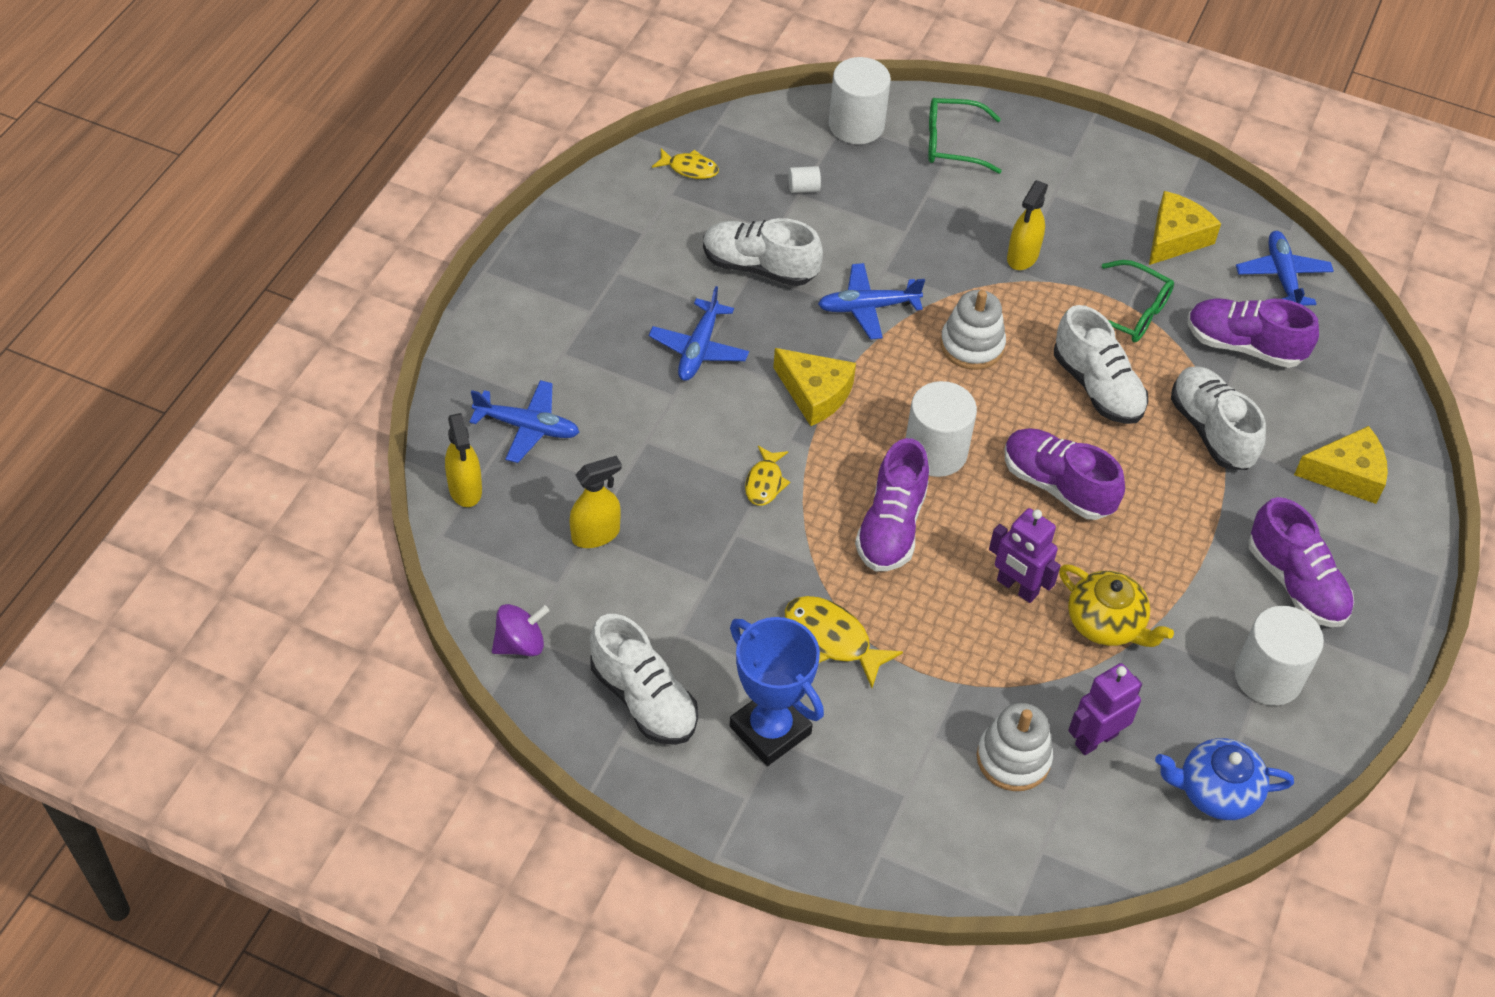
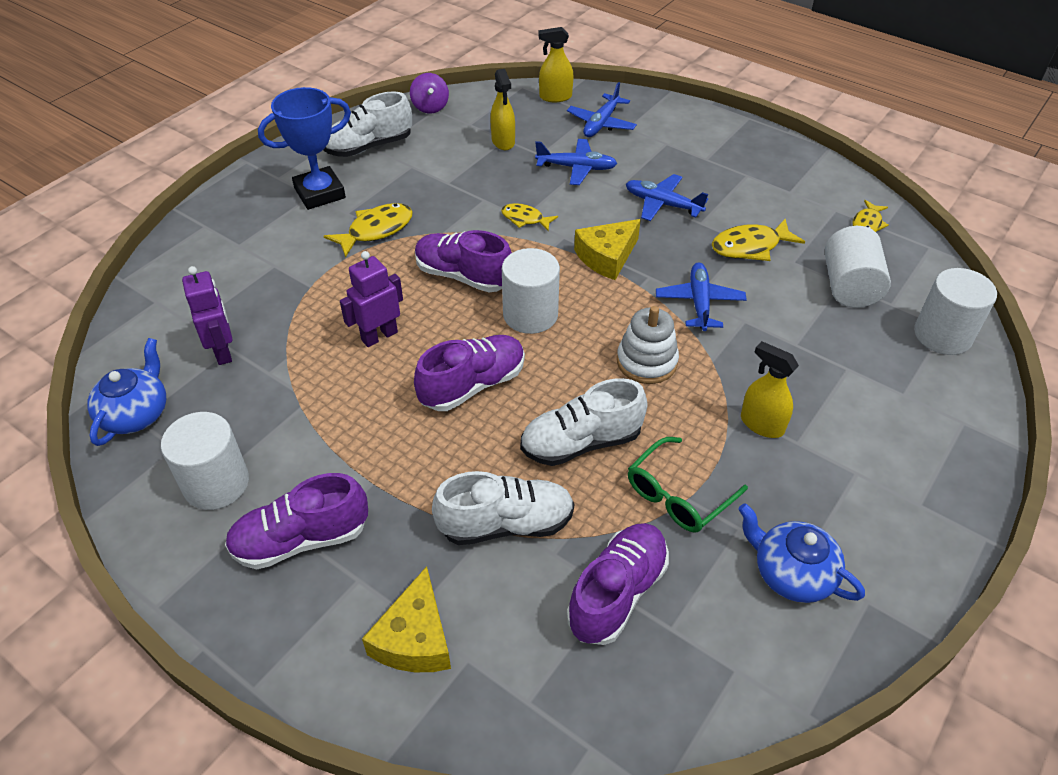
camera: 105 degrees right, 5 degrees down
white shoe [703,218,823,286] -> yellow fish [712,219,805,261]
white cylinder [788,166,821,193] -> white cylinder [825,226,891,308], size x2.32
green glasses [928,98,1002,174] -> none
white stacking toy [977,703,1053,791] -> none
yellow teapot [1059,564,1174,647] -> none
yellow cheese [1149,191,1221,265] -> blue teapot [738,503,865,603]
blue plane [1236,231,1334,306] -> blue plane moved to [535,139,618,185]

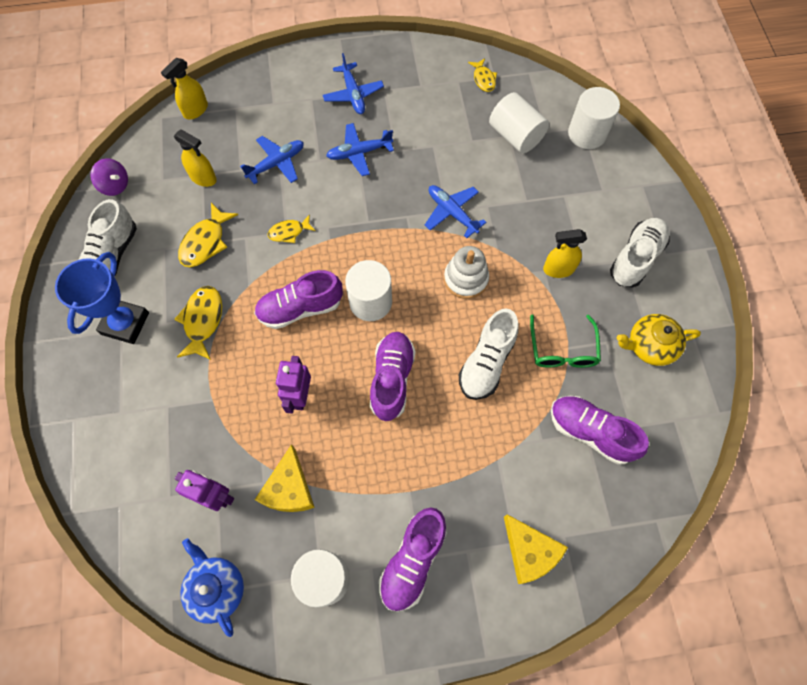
camera: 45 degrees left, 20 degrees up
white shoe [432,471,574,545] -> white shoe moved to [610,218,670,287]
blue plane [567,82,637,137] -> blue plane moved to [323,53,384,114]
purple shoe [567,523,669,645] -> purple shoe turned 45 degrees counterclockwise [551,396,649,465]
yellow cheese [574,219,641,280] -> yellow cheese moved to [255,444,315,512]
yellow fish [712,219,805,261] -> yellow fish moved to [178,203,238,267]
blue teapot [738,503,865,603] -> yellow teapot [617,314,701,366]

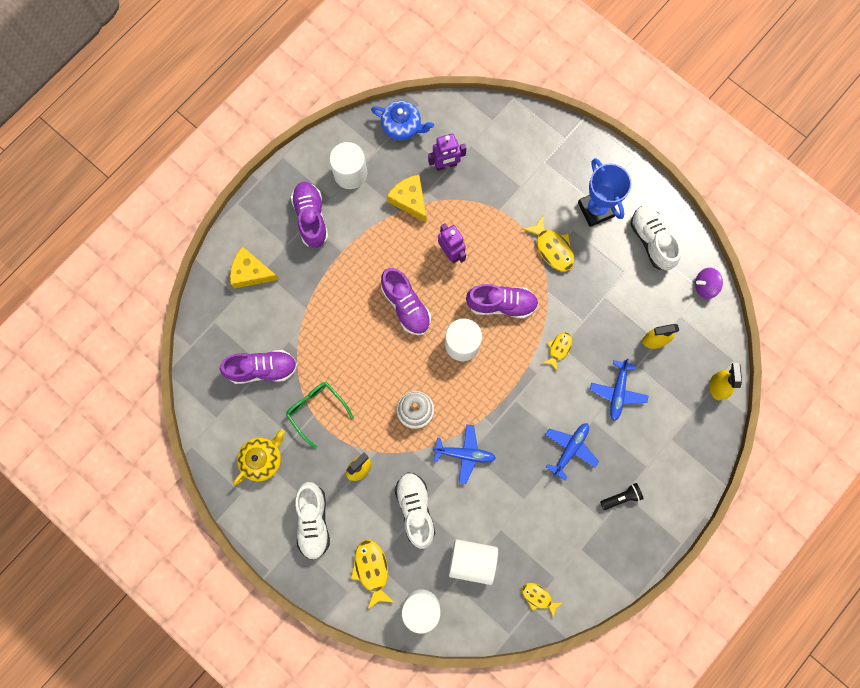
camera: 140 degrees right, 10 degrees up
yellow fish [178,203,238,267] -> yellow fish moved to [350,540,395,610]
purple shoe [254,270,343,329] -> purple shoe turned 60 degrees clockwise [466,284,539,319]
blue plane [323,53,384,114] -> black flashlight [600,483,644,510]
white shoe [459,308,519,400] -> white shoe moved to [394,472,435,549]

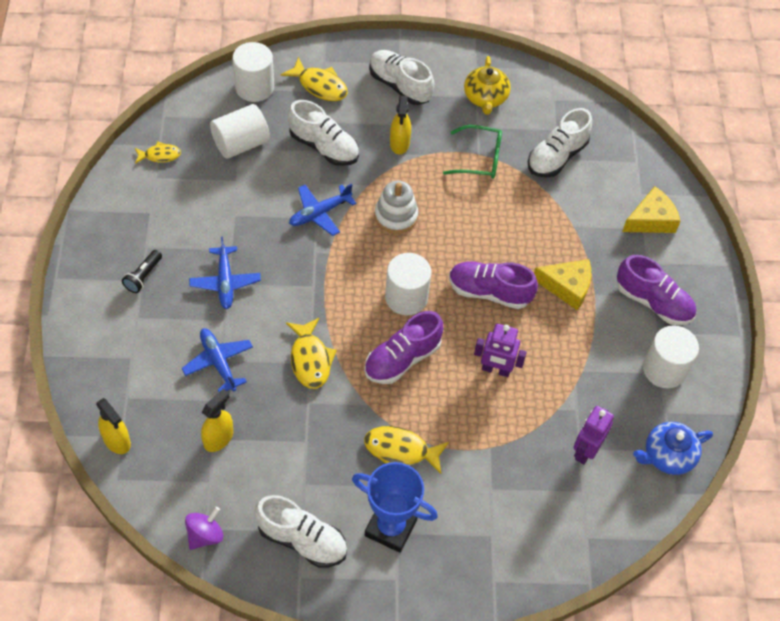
camera: 135 degrees right, 20 degrees down
purple shoe [220,350,297,384] -> white shoe [528,108,592,177]
yellow cheese [387,175,426,222] -> yellow cheese moved to [534,259,591,310]
yellow fish [543,332,572,371] -> yellow fish [286,318,337,389], size x1.58

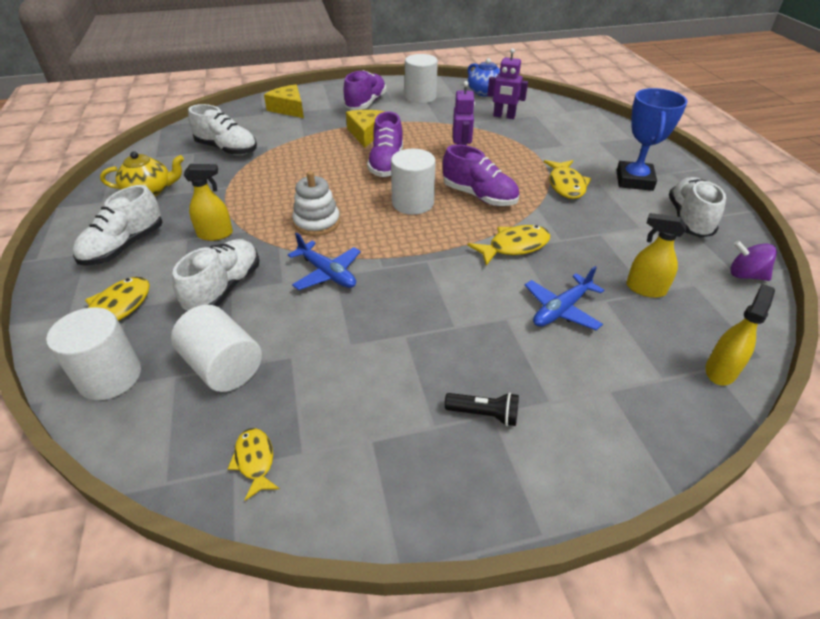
camera: 100 degrees left, 15 degrees down
blue plane [189,237,261,309] -> none
green glasses [443,125,502,179] -> none

